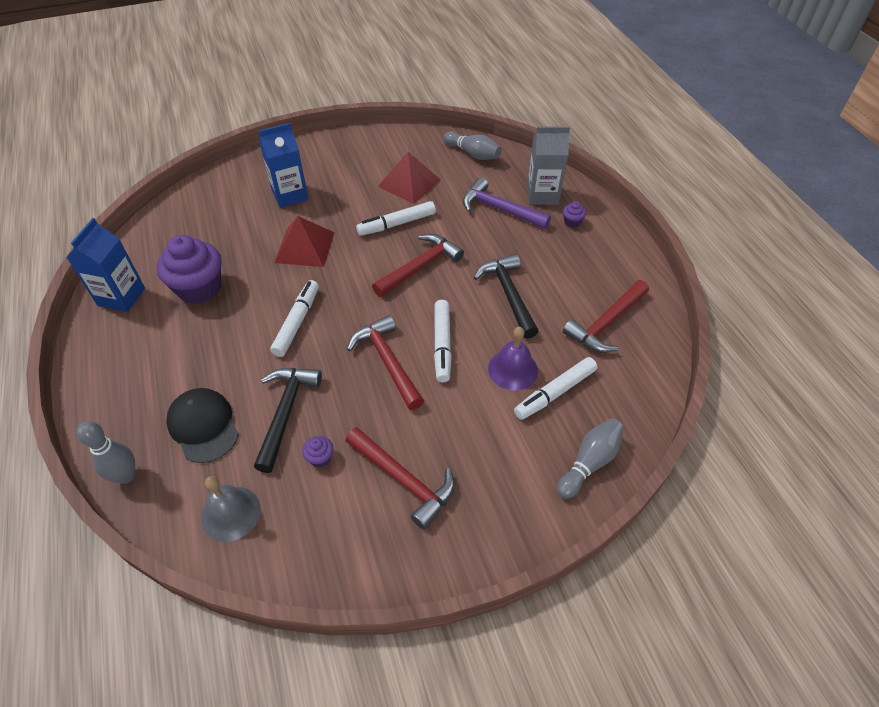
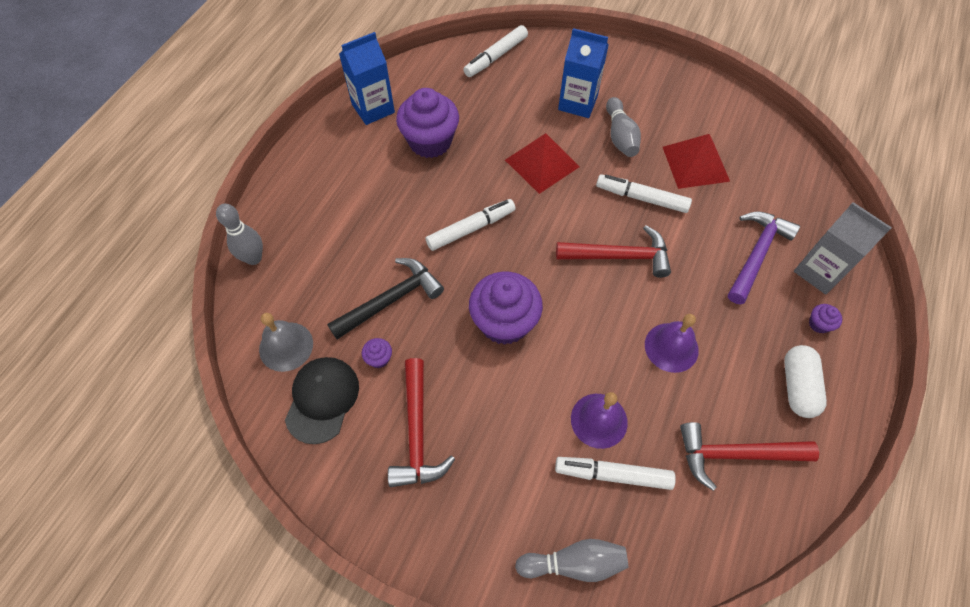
camera: 45 degrees right, 10 degrees up
black cap [166,388,239,463] -> black cap moved to [285,357,359,444]
red hammer [347,315,424,410] -> purple cupcake [469,272,543,345]
white marker [434,300,452,382] -> white marker moved to [463,25,528,77]
grey bowling pin [444,131,502,160] -> grey bowling pin moved to [606,97,641,157]
purple hammer [463,177,551,229] -> purple hammer turned 45 degrees clockwise [728,211,800,304]
black hammer [474,254,539,339] -> purple bell [645,314,699,373]
none -> white capsule [784,345,827,418]

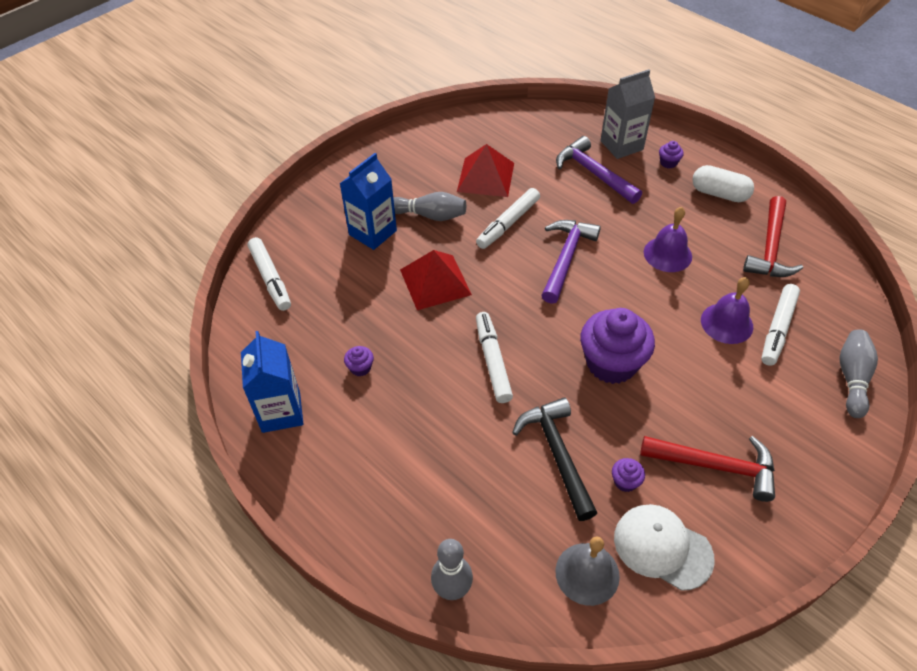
camera: 70 degrees left, 10 degrees down
black cap [285,357,359,444] -> white cap [614,504,715,591]
purple cupcake [396,88,459,158] -> purple cupcake [344,346,374,376], size x0.41
red hammer [556,225,671,278] -> purple hammer [541,220,601,304]

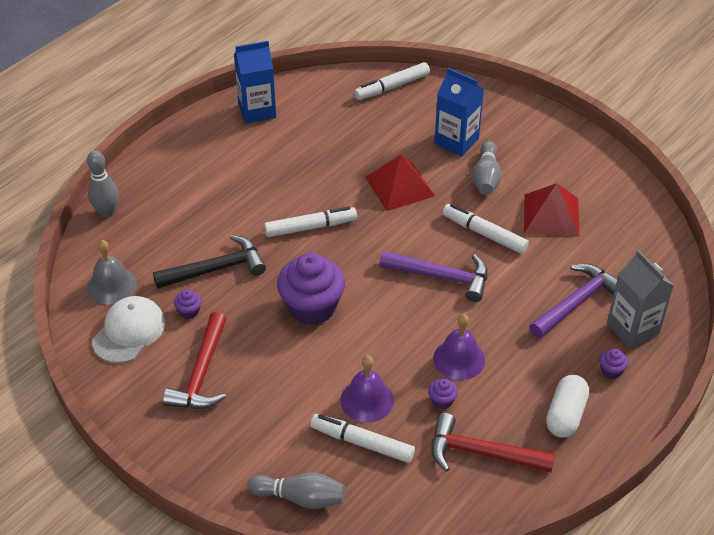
camera: 85 degrees right, 5 degrees down
purple cupcake [344,346,374,376] -> purple cupcake moved to [428,379,458,409]

